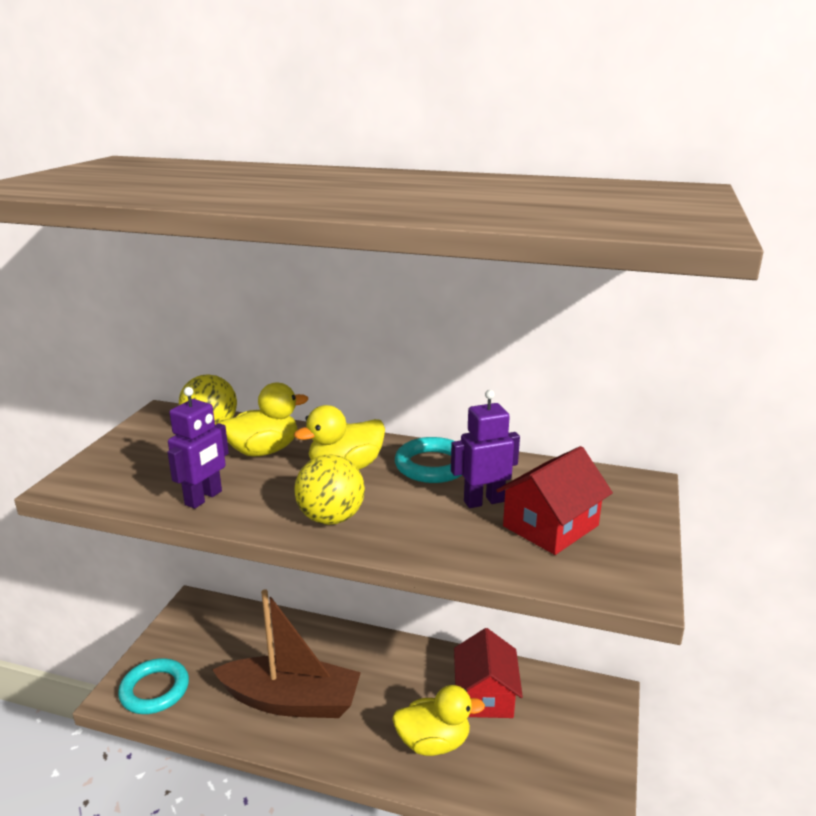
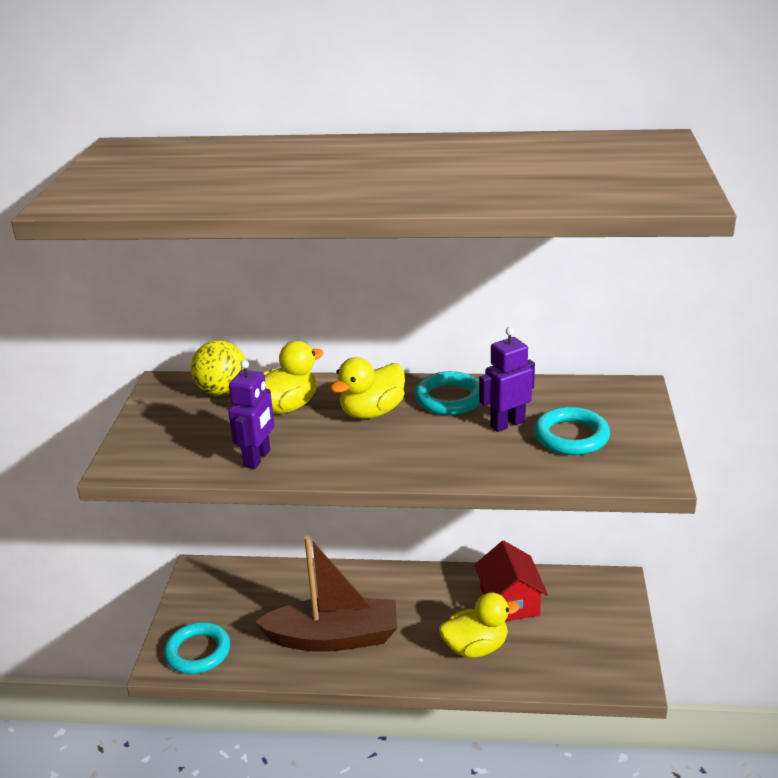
camera: 10 degrees left, 5 degrees up
yellow ball [294,455,365,525] -> none
red house [496,446,613,555] -> turquoise ring [534,407,610,455]

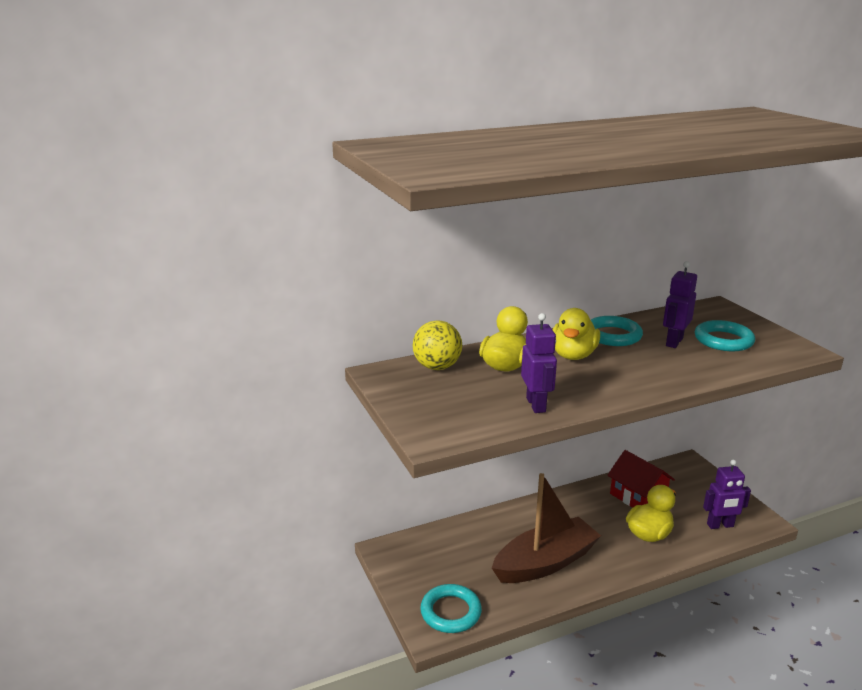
camera: 30 degrees left, 5 degrees down
none -> purple robot [703,460,751,529]

